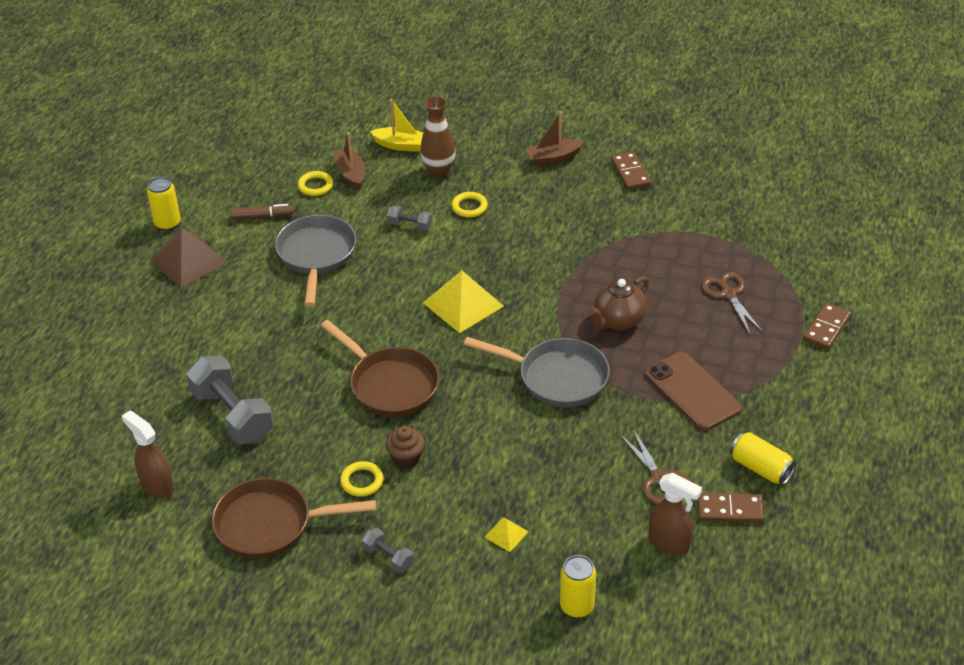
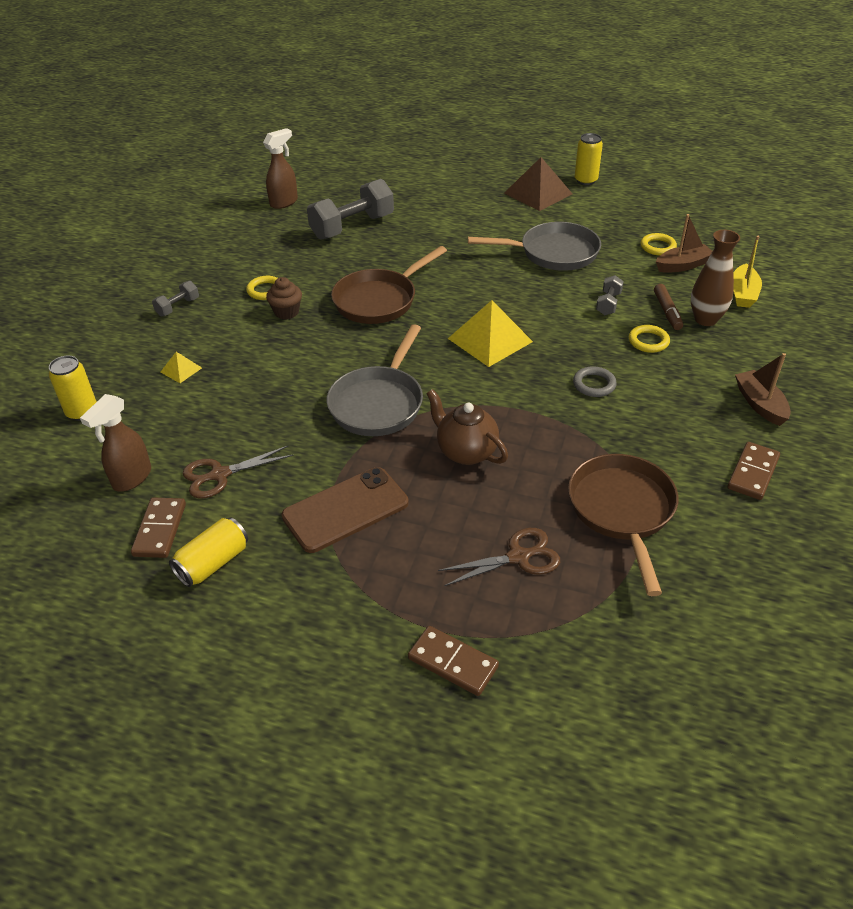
camera: 90 degrees right, 0 degrees up
brown pan [212,478,376,559] -> brown pan moved to [568,454,679,596]
brown marker [231,204,293,220] -> brown marker moved to [654,284,683,330]
brown domino [611,152,651,190] -> brown domino turned 45 degrees counterclockwise [727,442,780,500]
none -> grey ring [573,366,617,397]

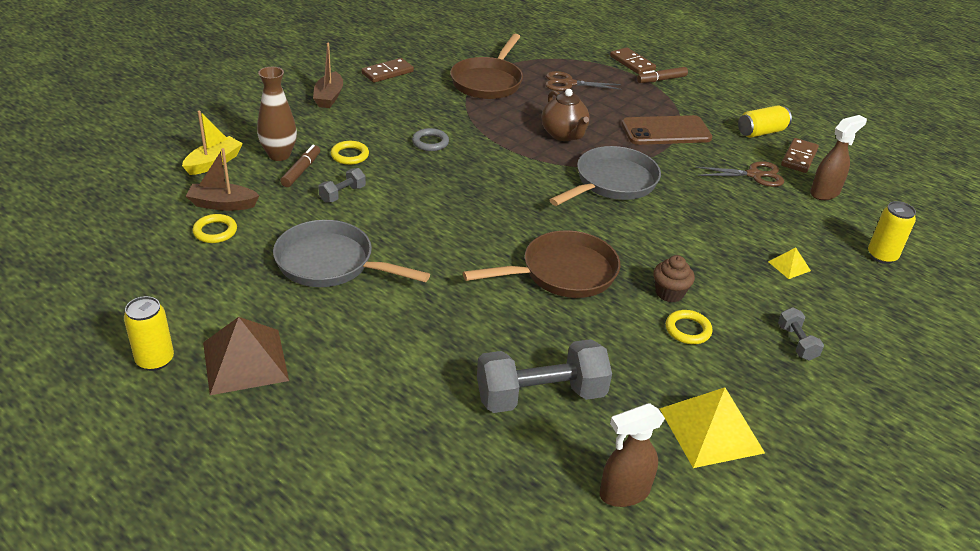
camera: 160 degrees left, 5 degrees down
grey dumbbell [152,281,199,316] -> grey dumbbell turned 75 degrees counterclockwise [778,307,824,361]
yellow pyramid [448,300,533,367] -> yellow pyramid moved to [659,387,765,468]
none -> brown marker [637,67,688,83]

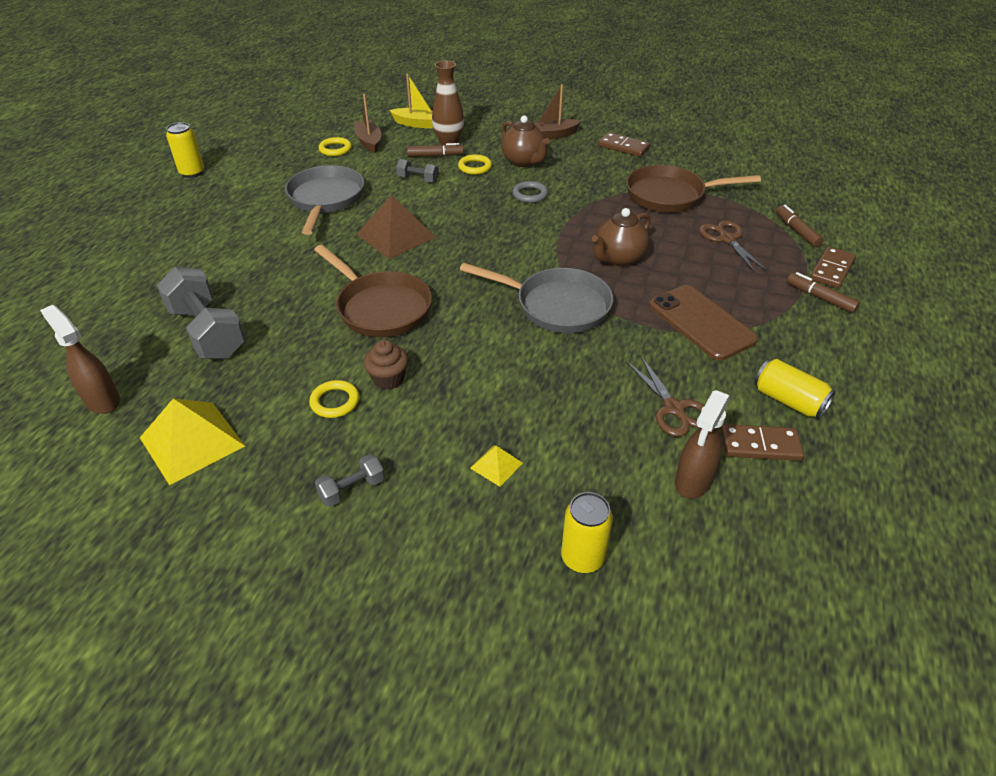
camera: 70 degrees right, 5 degrees up
brown pyramid [203,317,289,395] -> brown pyramid moved to [357,195,436,259]
brown spray bottle [810,115,867,200] -> brown spray bottle turned 90 degrees clockwise [675,390,730,499]
none -> brown teapot [501,115,550,167]
none -> brown marker [776,205,823,247]

